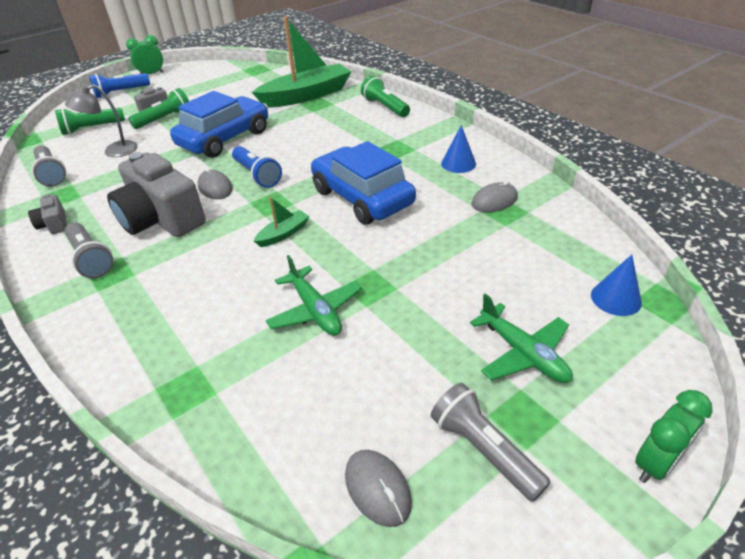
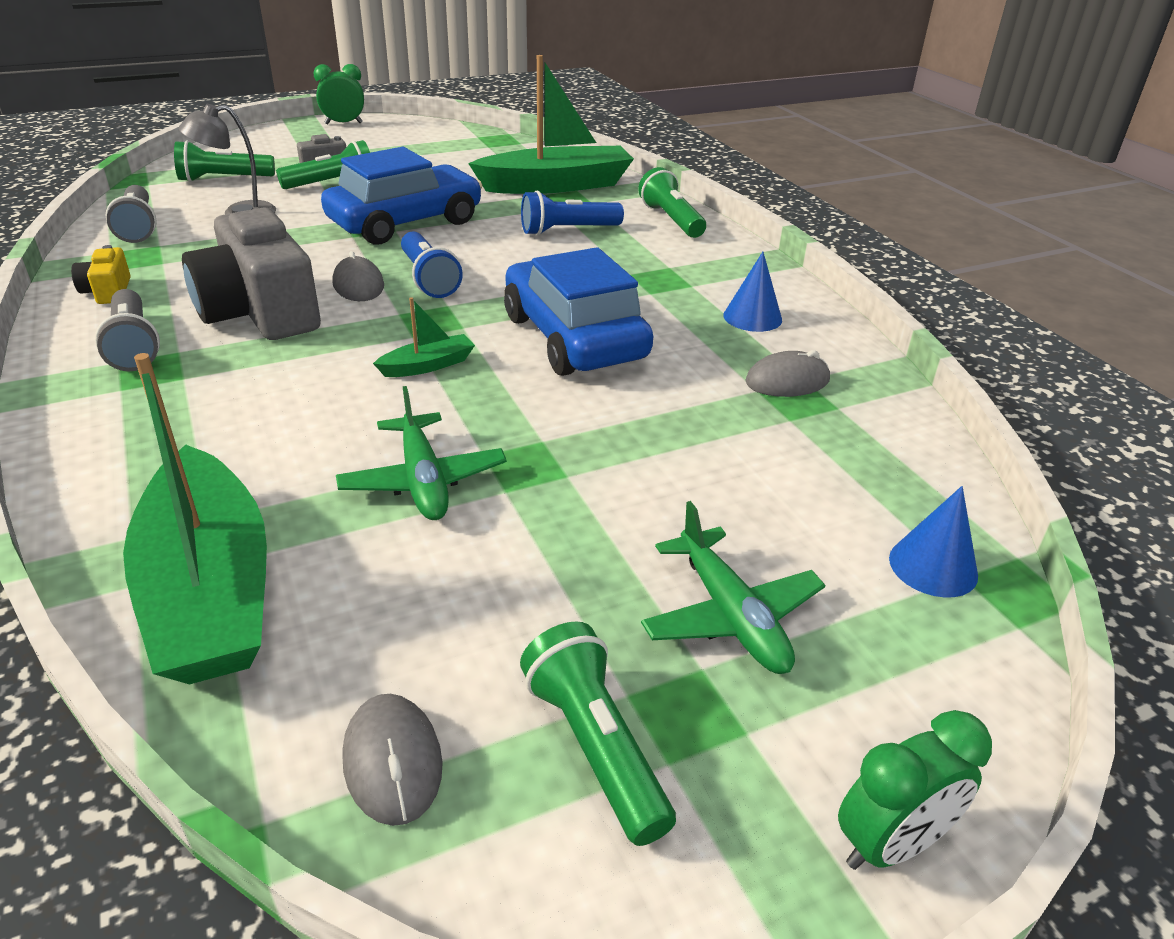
camera: 10 degrees right, 5 degrees down
grey camera [28,194,67,234] -> yellow camera [71,245,131,304]
blue flashlight [89,73,150,98] -> blue flashlight moved to [521,191,624,236]
grey flashlight [431,383,551,502] -> green flashlight [520,622,676,846]
none -> green boat [123,353,267,684]

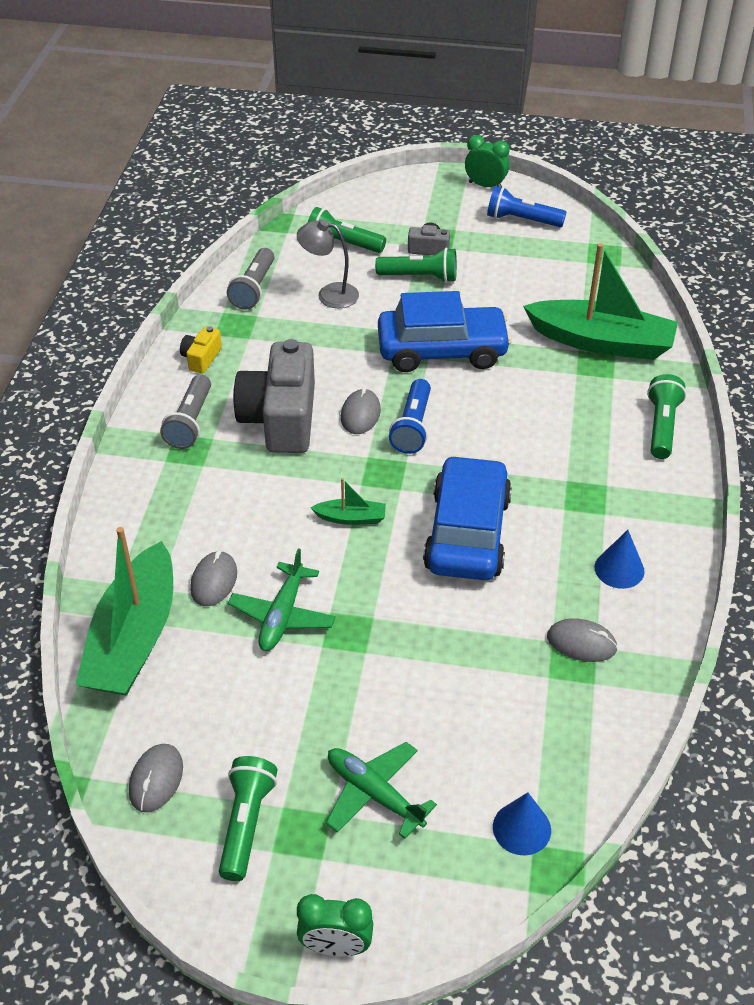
camera: 35 degrees right, 10 degrees up
blue flashlight [521,191,624,236] -> blue flashlight moved to [487,186,566,227]
green plane [641,501,825,674] -> green plane turned 120 degrees clockwise [326,742,437,839]
none -> grey mouse [190,551,237,606]

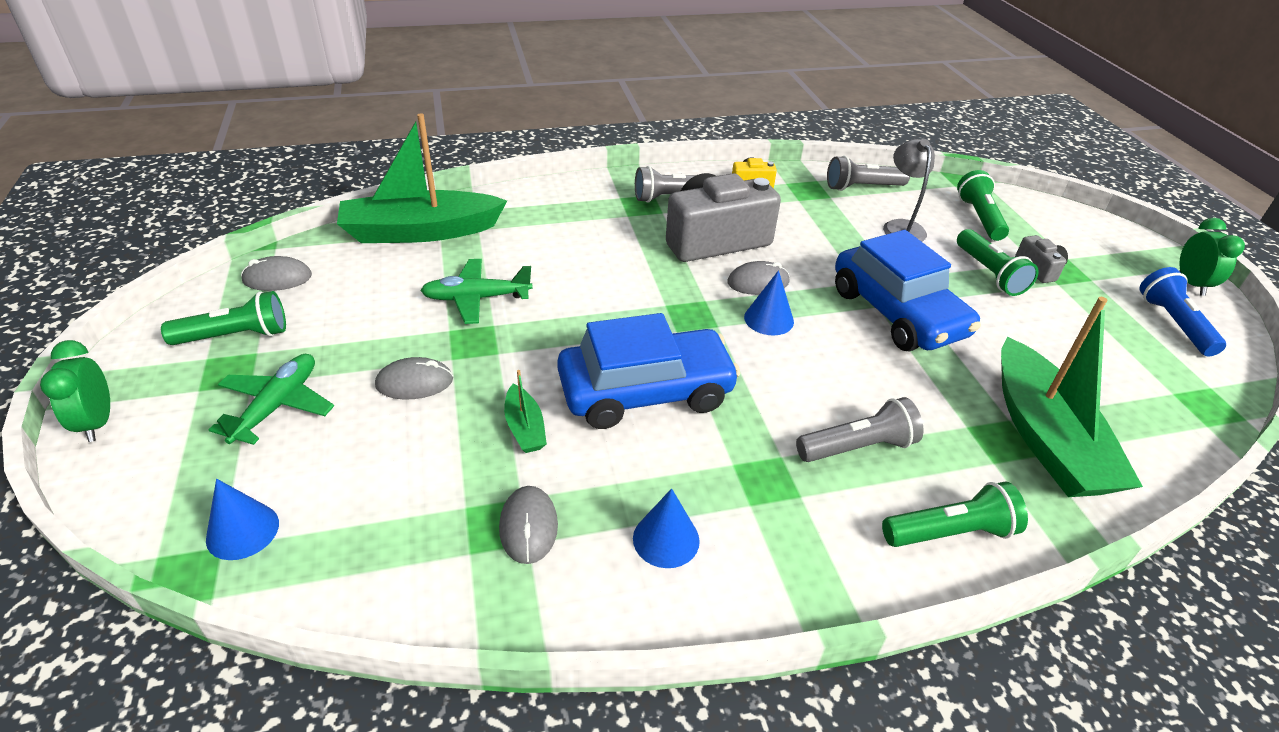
camera: 65 degrees right, 5 degrees down
grey mouse [190,551,237,606] -> grey mouse moved to [375,357,453,400]
green boat [311,478,386,525] -> green boat moved to [504,370,547,453]
blue flashlight [389,379,431,454] -> blue cone [744,270,794,336]
none -> grey flashlight [796,397,923,462]

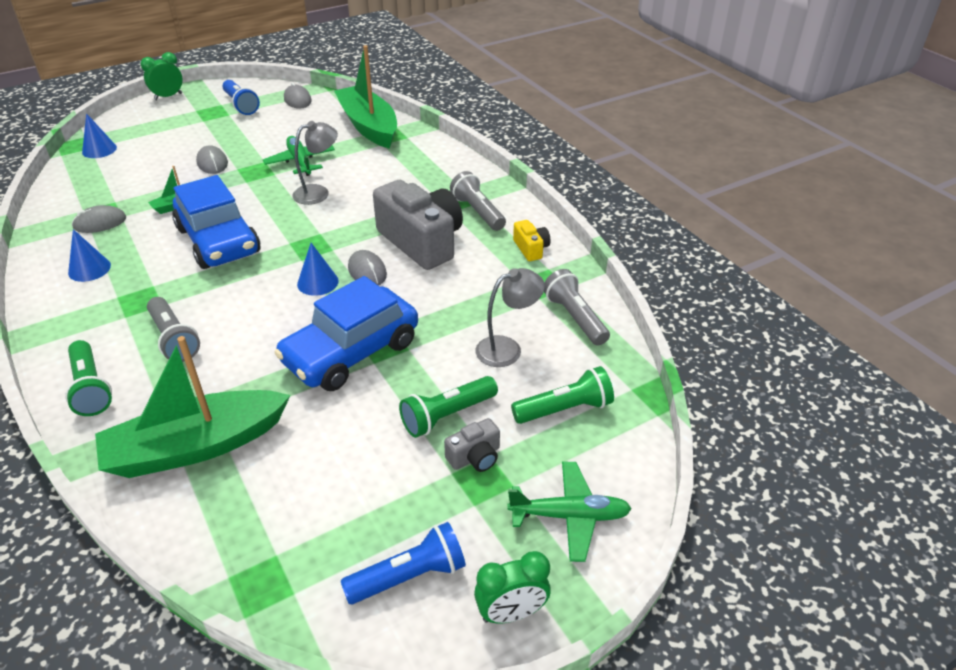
camera: 75 degrees right, 0 degrees up
green flashlight [161,291,286,345] -> blue flashlight [222,80,260,115]
green plane [209,354,334,445] -> green plane moved to [507,462,632,562]
none -> grey lamp [292,121,338,205]

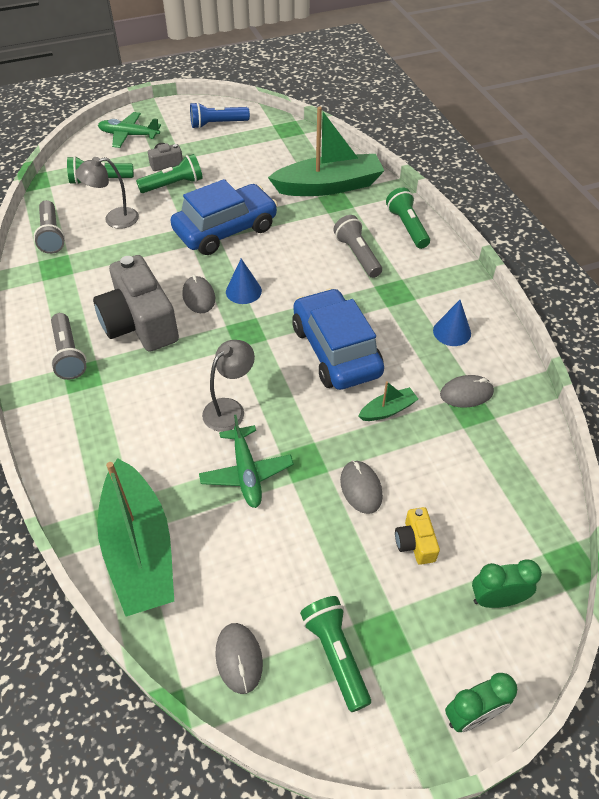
camera: 170 degrees left, 10 degrees up
blue cone [82,113,117,158] -> none
blue flashlight [222,80,260,115] -> green flashlight [300,596,371,712]
grey lamp [292,121,338,205] -> grey lamp turned 150 degrees clockwise [202,340,255,432]
green clock [474,551,551,623] -> green clock moved to [472,559,542,608]
yellow camera [513,220,551,261] -> yellow camera moved to [395,507,440,565]

